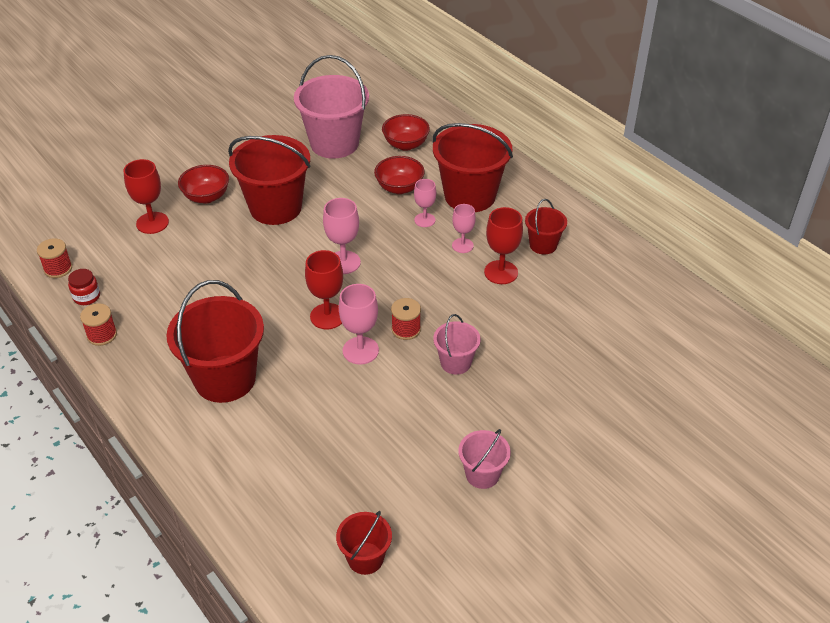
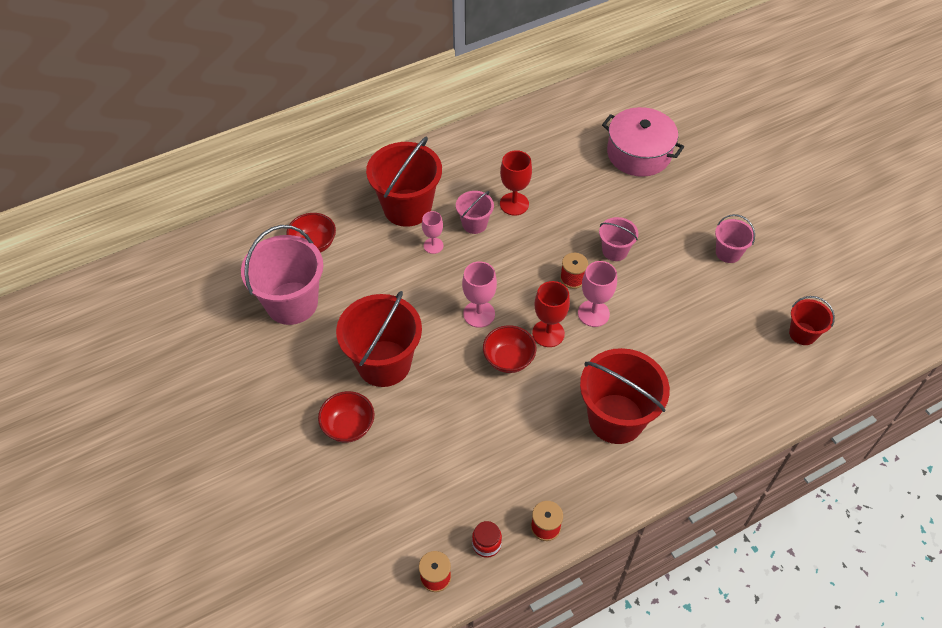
camera: 80 degrees left, 10 degrees up
red goblet [124,159,169,234] -> none
red bowl [374,156,425,194] -> red bowl moved to [483,325,536,373]
pink goblet [452,204,476,253] -> pink bucket [456,191,494,234]
red bucket [525,199,567,255] -> none
none -> pink pot [602,107,684,177]

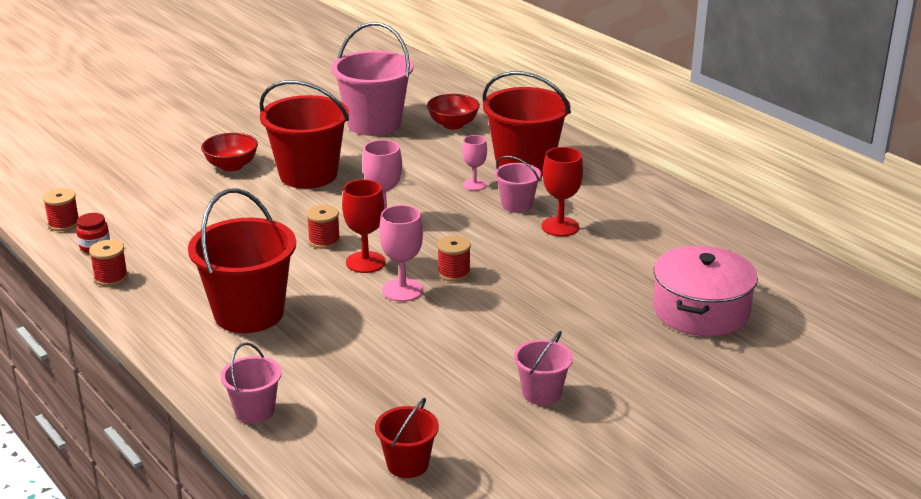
camera: 80 degrees right, 25 degrees down
red bowl [483,325,536,373] -> red spool [307,205,340,249]
pink bucket [599,217,638,261] -> pink bucket moved to [221,342,282,423]

